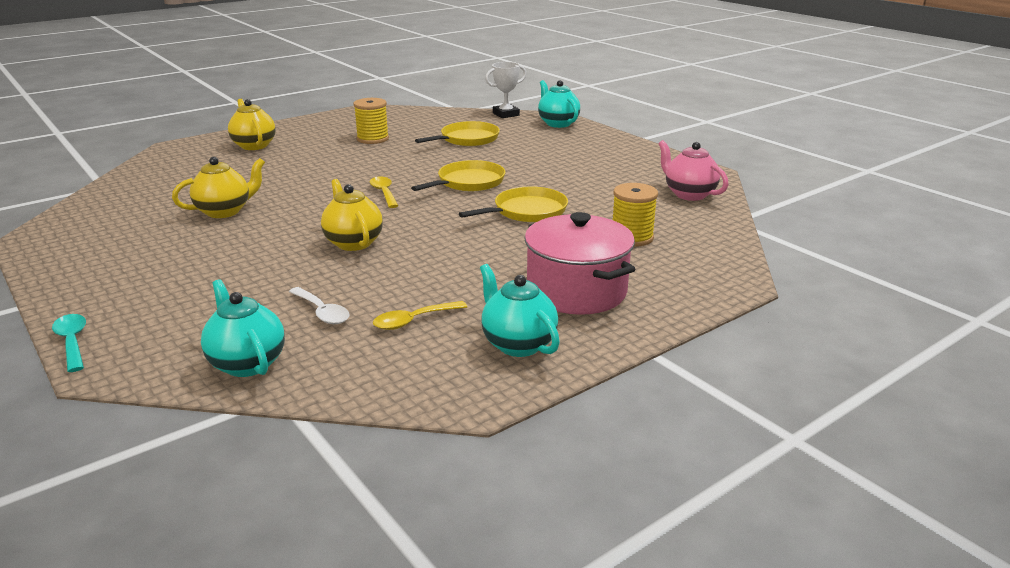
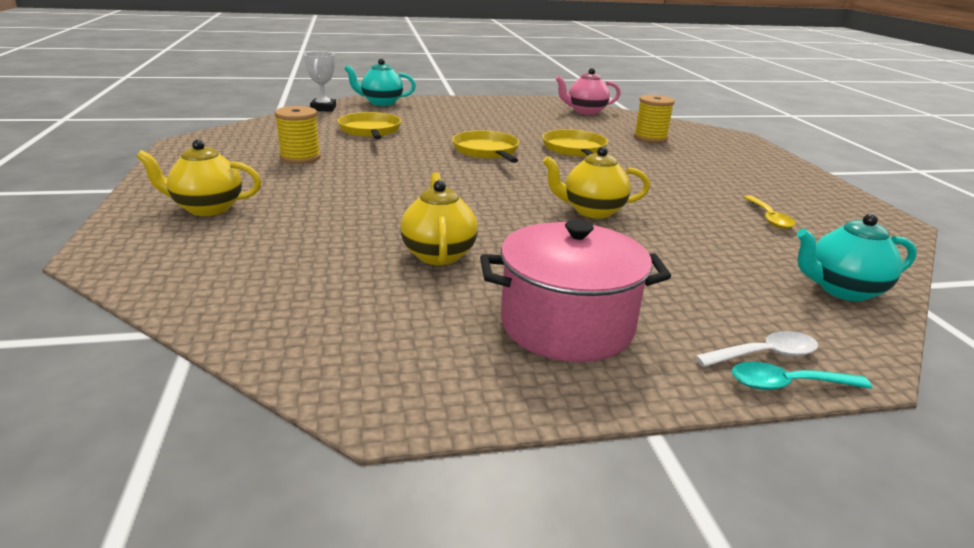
camera: 65 degrees left, 0 degrees up
white spoon [289,287,349,324] -> white spoon moved to [695,331,818,367]
yellow spoon [370,176,398,208] -> none
turquoise teapot [480,264,560,357] -> none
pink pot [524,212,635,315] -> pink pot moved to [480,220,671,362]

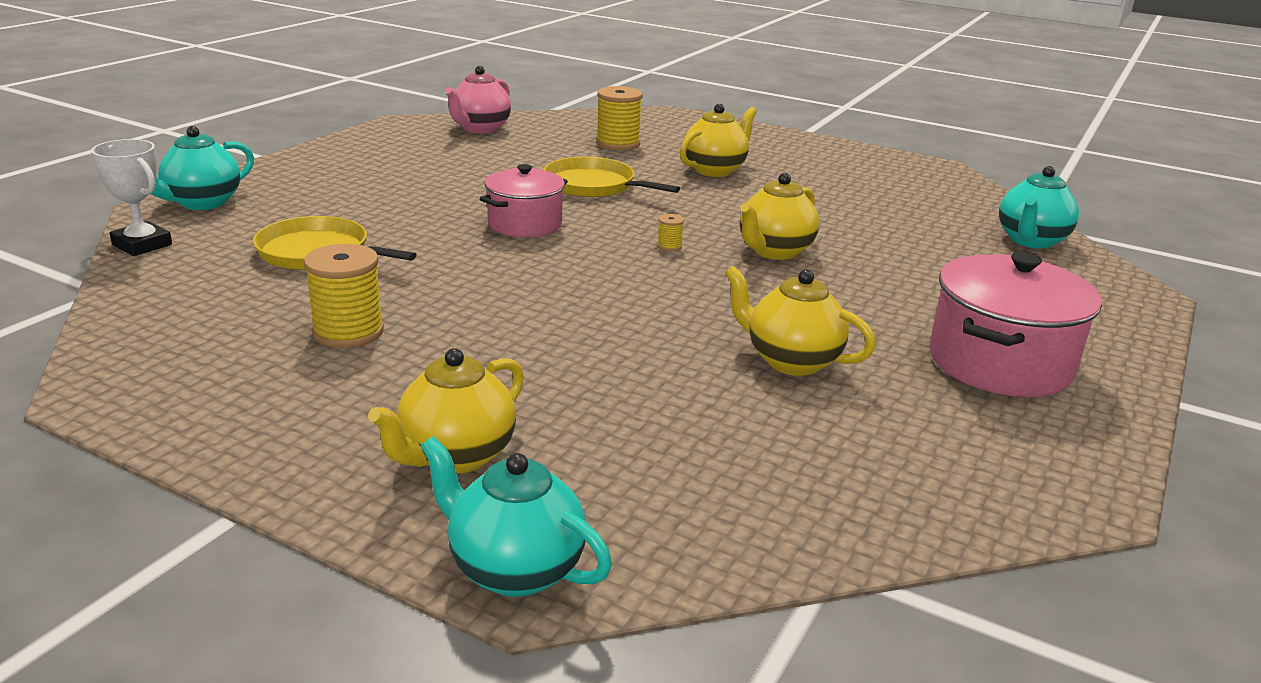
camera: 50 degrees left, 0 degrees up
yellow pan [452,130,519,163] -> pink pot [480,164,568,237]
white spoon [695,331,818,367] -> none
turquoise spoon [731,362,872,390] -> none
yellow spoon [743,196,796,229] -> none
none -> turquoise teapot [421,436,612,597]
none -> yellow spool [657,214,684,251]
none -> yellow teapot [680,104,757,177]

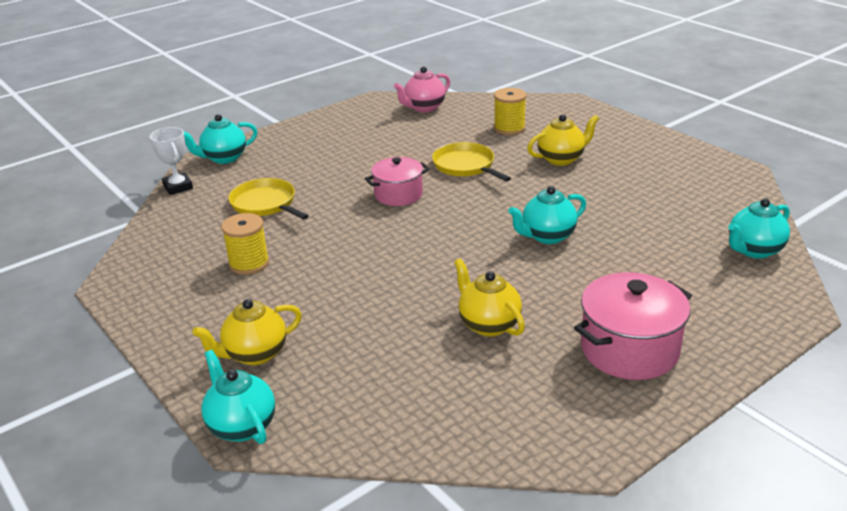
camera: 25 degrees right, 5 degrees up
yellow spool [657,214,684,251] -> none
yellow teapot [740,173,819,260] -> turquoise teapot [508,186,586,244]

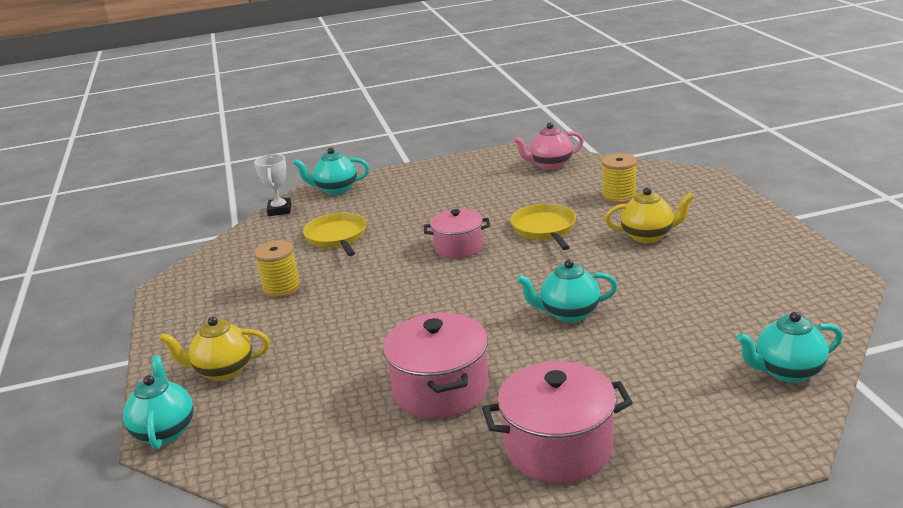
camera: 25 degrees right, 5 degrees down
yellow teapot [454,258,525,337] -> pink pot [383,313,489,419]

